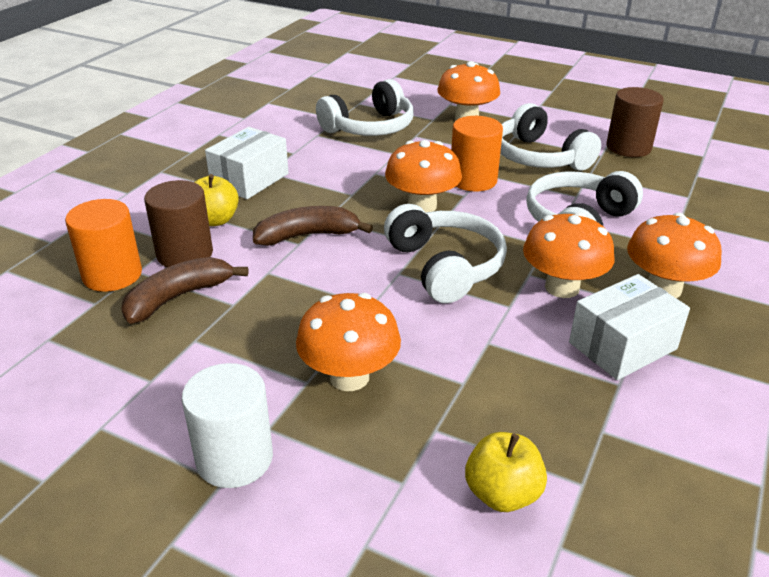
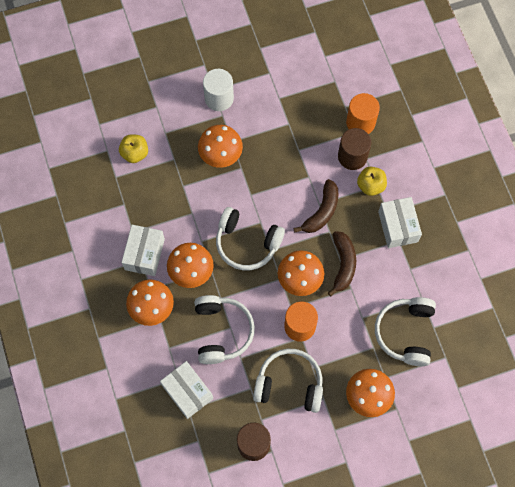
camera: 135 degrees right, 35 degrees up
brown banana [121,257,249,324] -> brown banana moved to [328,231,356,296]
none -> white box [160,361,213,419]

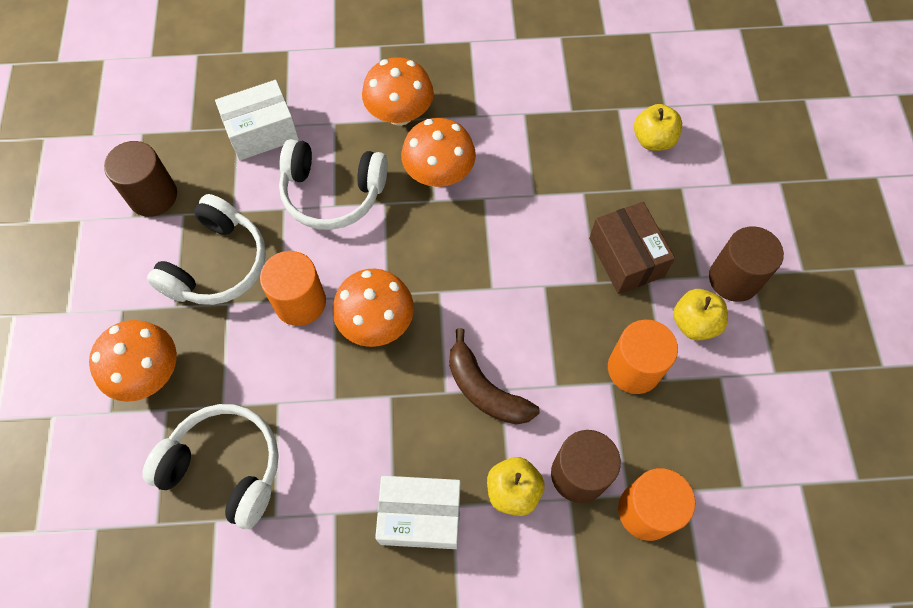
camera: 105 degrees right, 5 degrees down
white box [121,225,165,276] -> none
orange mushroom [198,125,243,168] -> brown box [589,202,675,294]
white cylinder [203,69,234,111] -> brown cylinder [709,226,784,302]
white headphones [216,207,285,270] -> none
brown banana [328,231,356,296] -> none
none -> orange cylinder [608,320,678,394]
none -> yellow apple [673,289,728,340]

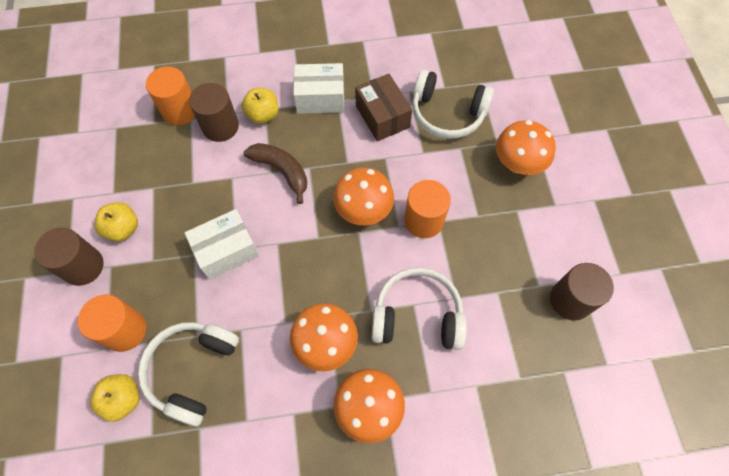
camera: 175 degrees right, 0 degrees up
white headphones [147,194,266,305] -> white headphones moved to [138,322,239,427]
white box [215,80,299,160] -> white box moved to [185,209,259,280]
brown box [589,202,675,294] -> brown box moved to [355,74,412,141]
orange cylinder [608,320,678,394] -> orange cylinder moved to [78,295,146,352]

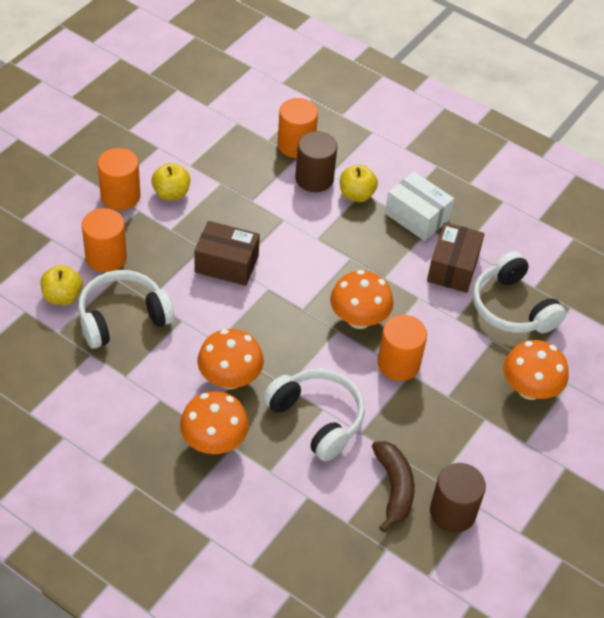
camera: 40 degrees right, 15 degrees down
brown cylinder [34,228,104,286] -> orange cylinder [97,148,141,210]
white box [185,209,259,280] -> brown box [194,221,260,286]
brown banana [243,143,307,204] -> brown banana moved to [372,441,415,532]

